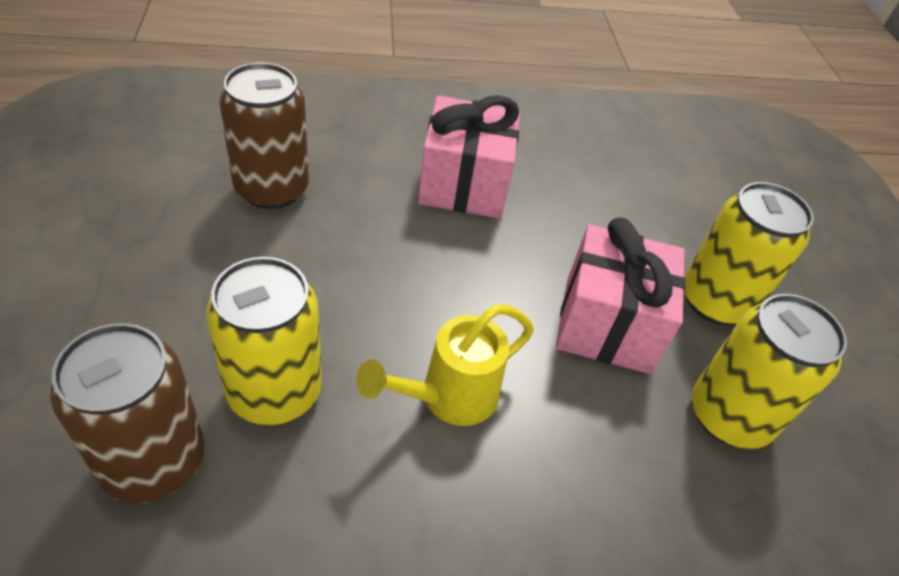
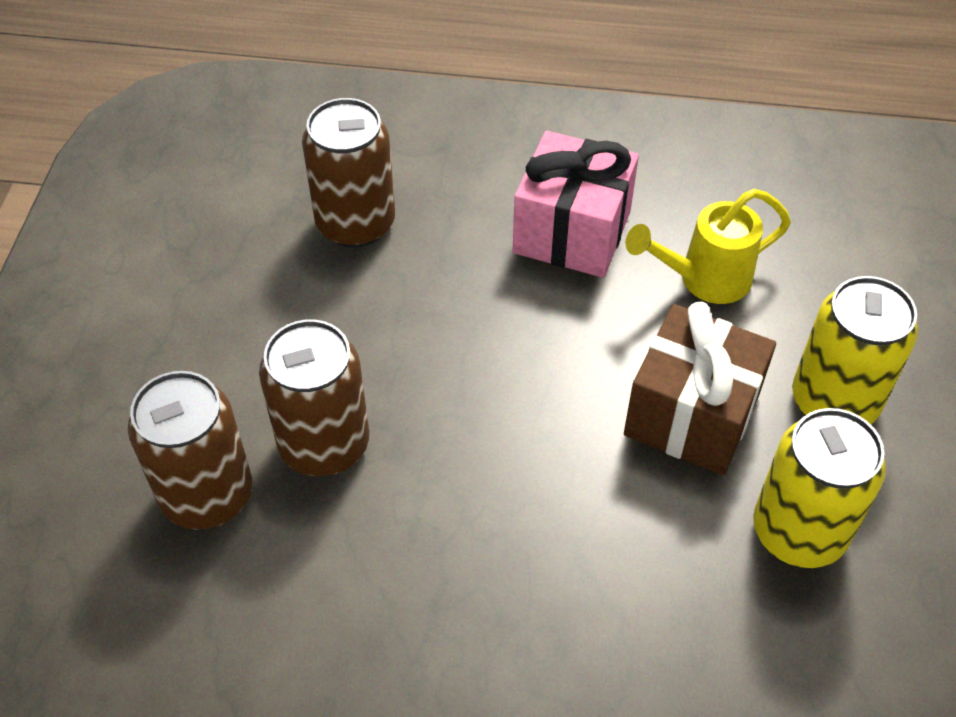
camera: 20 degrees right, 5 degrees up
yellow can [206,257,322,425] -> brown can [259,319,369,476]
yellow watering can [356,304,534,426] -> yellow watering can moved to [625,189,791,304]
pink gift [556,217,686,374] -> brown gift [624,302,776,475]

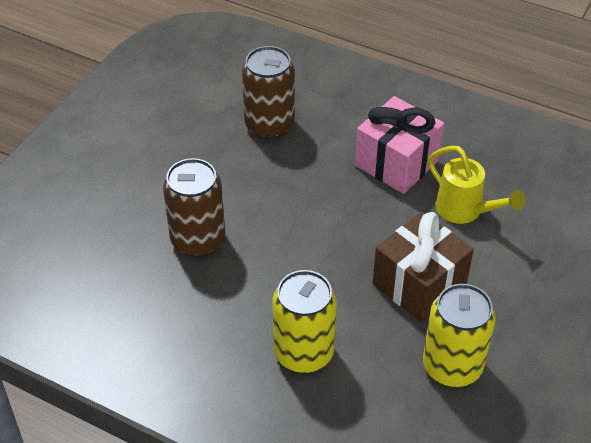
camera: 20 degrees right, 5 degrees down
brown can [128,371,252,530] -> none
yellow watering can [625,189,791,304] -> yellow watering can turned 135 degrees counterclockwise [428,146,525,224]
yellow can [792,276,918,424] -> yellow can moved to [273,270,337,373]

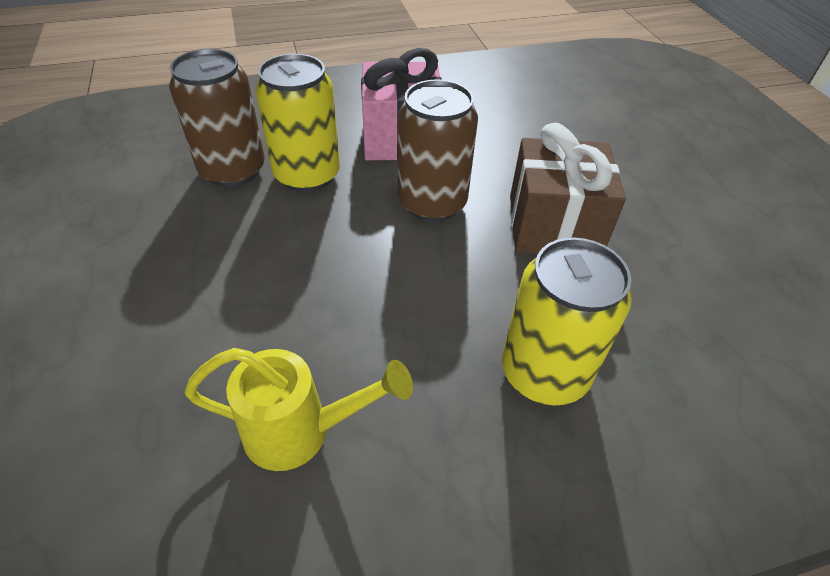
camera: 45 degrees left, 0 degrees up
brown can [163,158,225,257] -> brown can moved to [398,79,478,222]
yellow can [423,284,496,387] -> yellow can moved to [255,54,340,192]
yellow watering can [428,146,525,224] -> yellow watering can moved to [184,348,413,471]

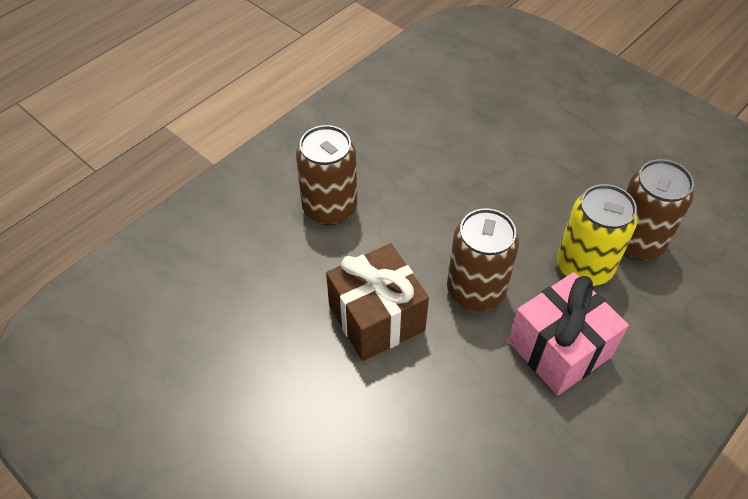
camera: 150 degrees right, 5 degrees up
yellow watering can [184,348,413,471] -> none
yellow can [502,238,632,406] -> brown can [296,125,357,225]

